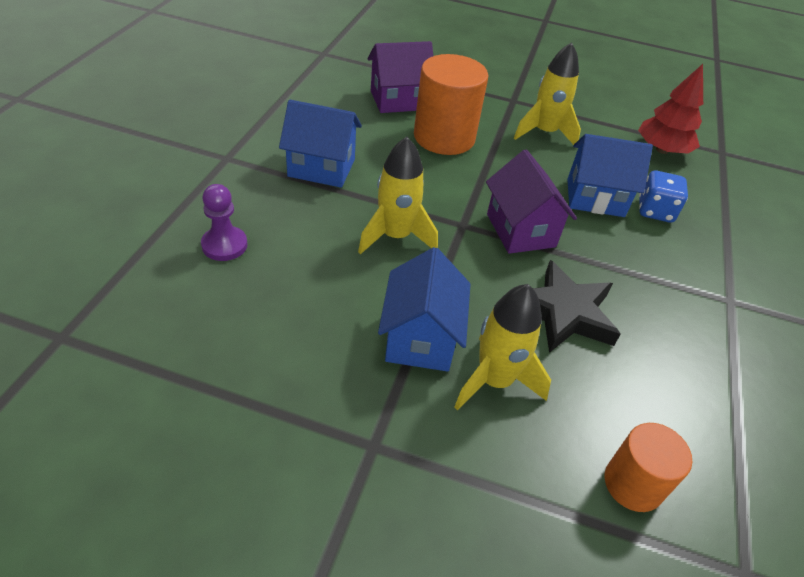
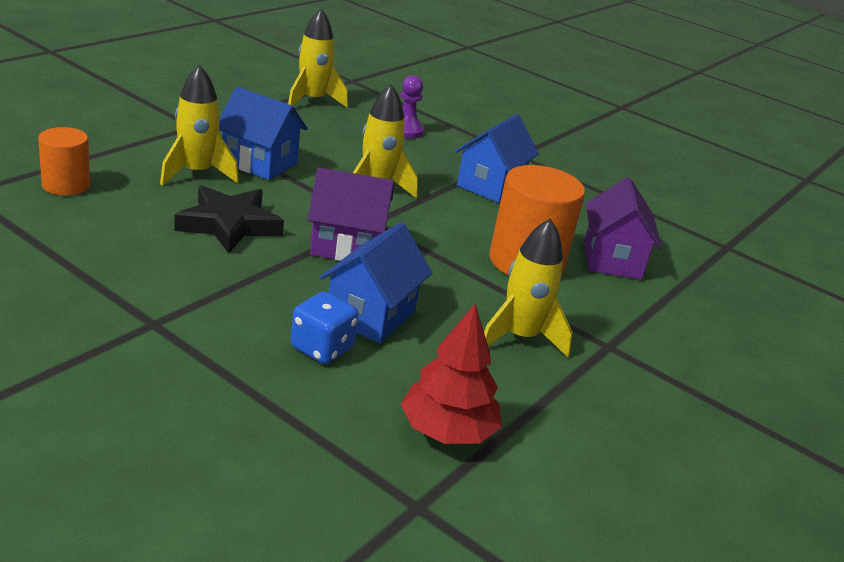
camera: 110 degrees right, 15 degrees down
none -> yellow rocket [288,9,348,108]

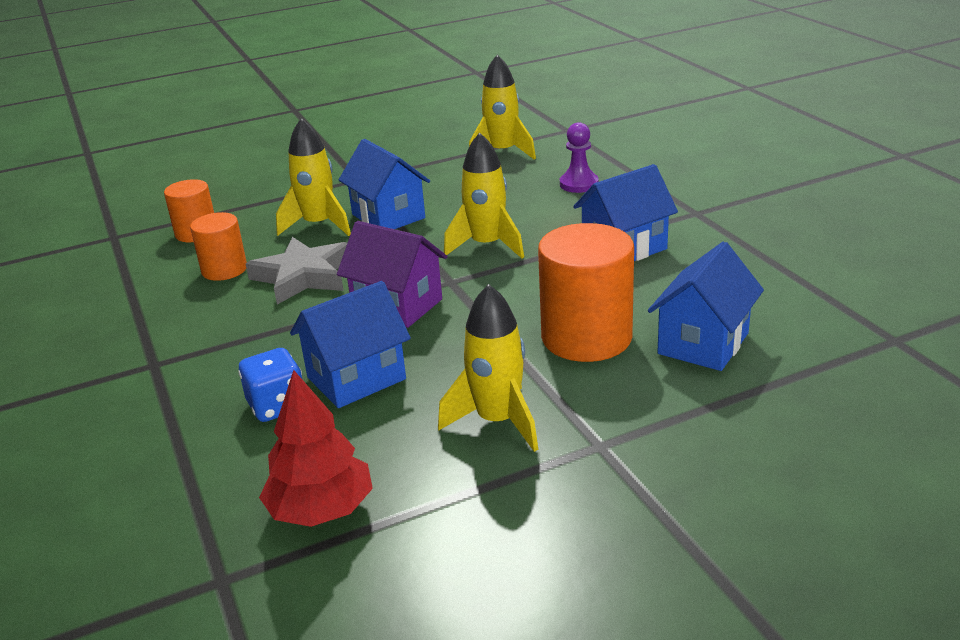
camera: 35 degrees right, 0 degrees up
black star [174,185,284,254] -> grey star [246,237,347,304]
purple house [584,177,662,280] -> blue house [648,242,764,371]
none -> orange cylinder [190,212,247,281]

